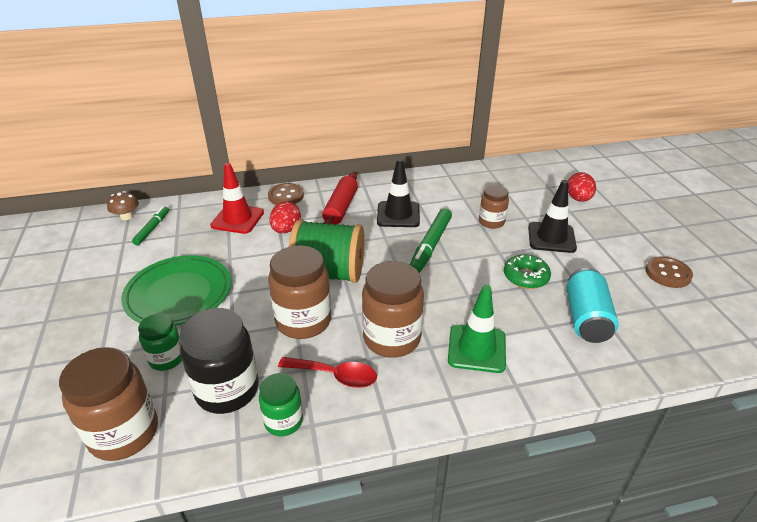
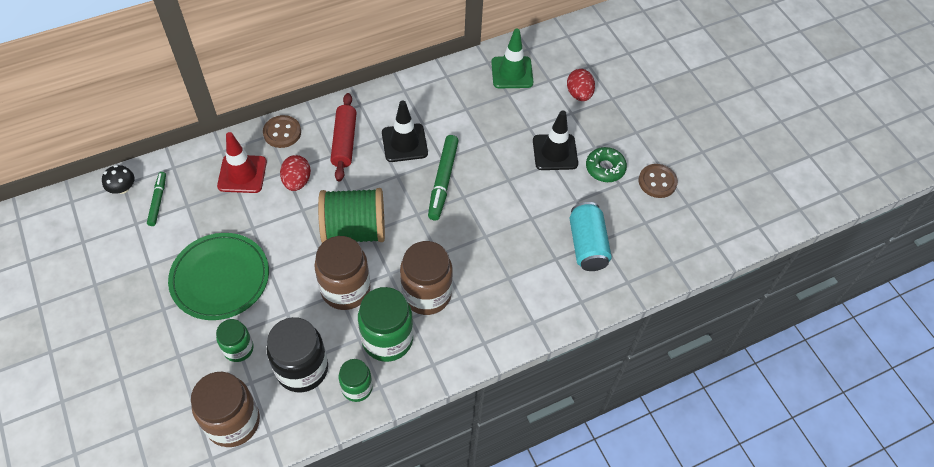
camera: 15 degrees left, 20 degrees up
brown mushroom [107,191,139,220] -> black mushroom [102,165,135,194]
red spoon [278,357,377,388] -> green jar [358,287,413,362]
green traffic cone [448,285,506,373] -> green traffic cone moved to [491,29,533,88]
brown jar [479,185,509,229] -> none
green donut [504,254,551,289] -> green donut moved to [586,147,627,182]

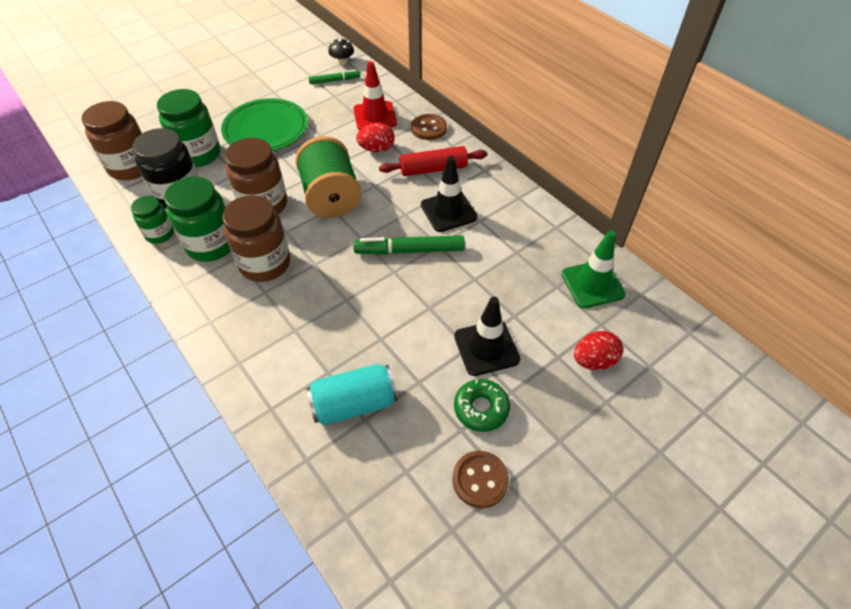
camera: 80 degrees right, 5 degrees down
green jar [216,319,254,362] -> green jar [157,89,220,167], size x1.71

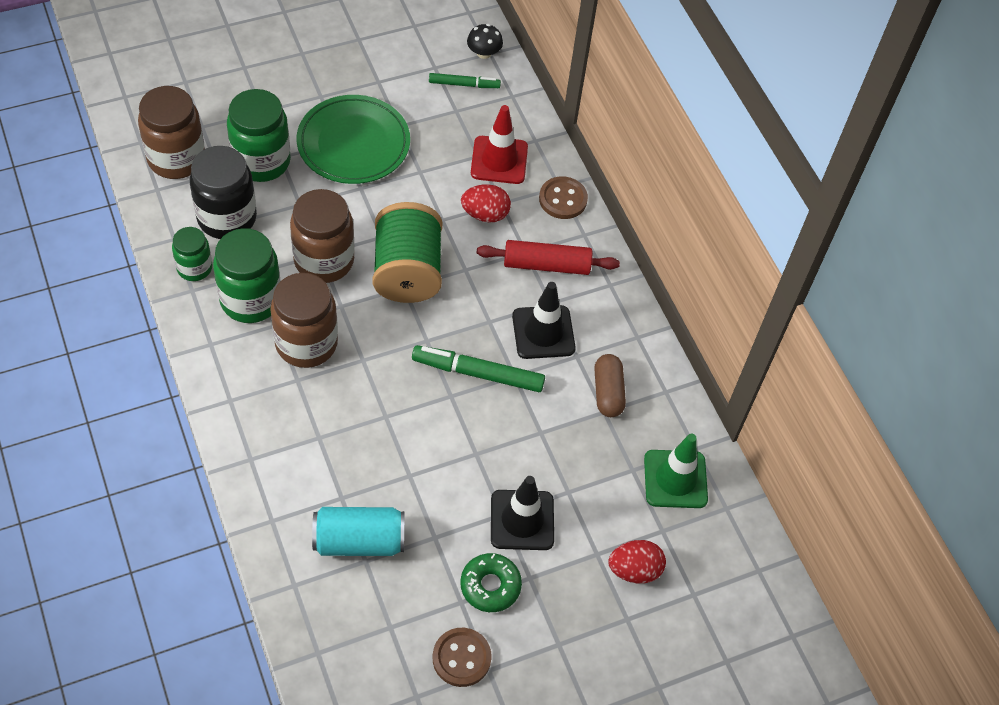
camera: 10 degrees right, 5 degrees up
none -> brown capsule [594,354,626,417]

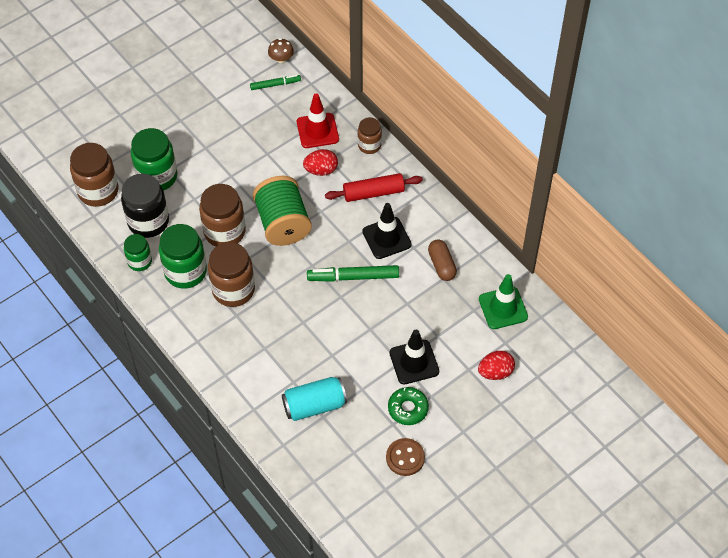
camera: 10 degrees left, 0 degrees up
green plate [297,95,410,184] -> none
black mushroom [467,24,503,59] -> brown mushroom [268,38,294,63]
brown button [539,176,588,219] -> brown jar [357,117,382,154]

